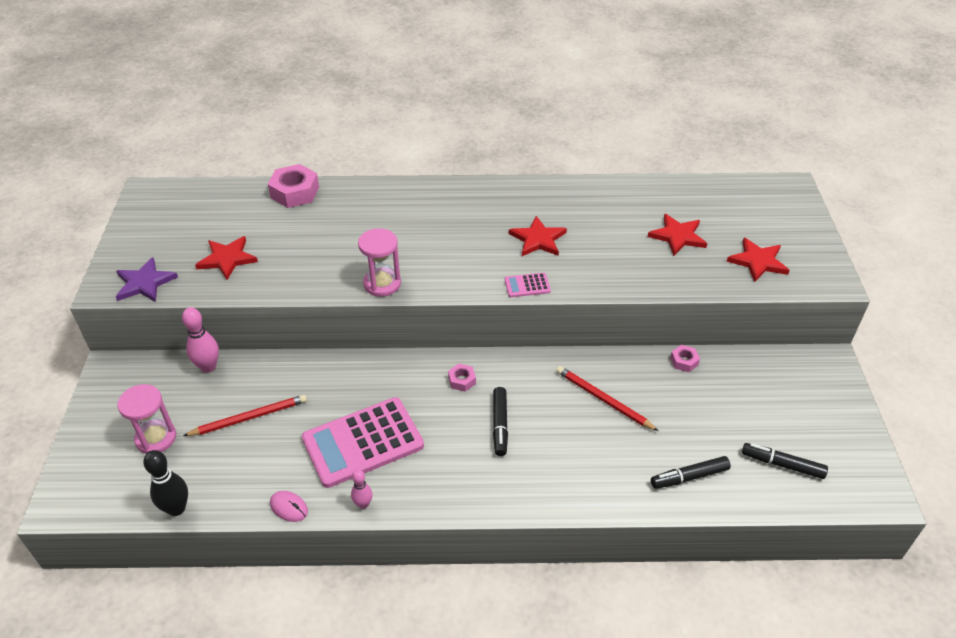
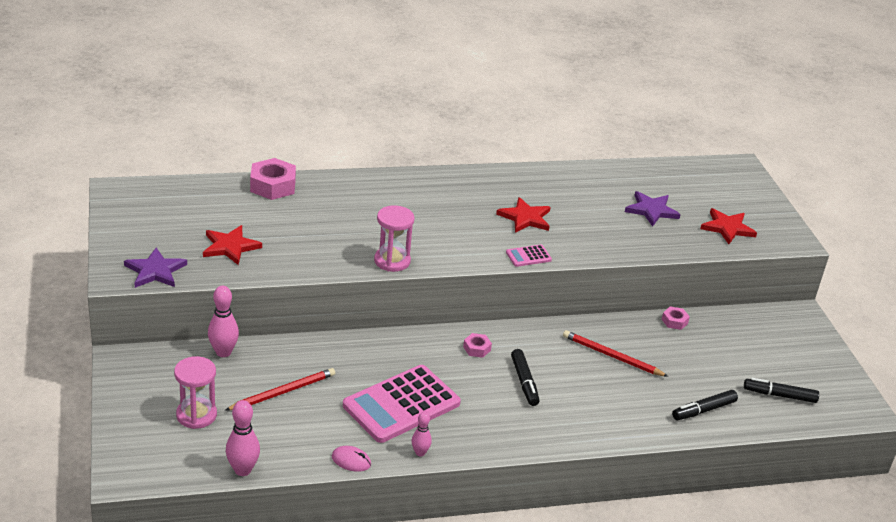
camera: 15 degrees left, 10 degrees down
black bowling pin [143,450,188,516] -> pink bowling pin [226,400,260,476]
red star [648,214,707,256] -> purple star [625,191,681,227]

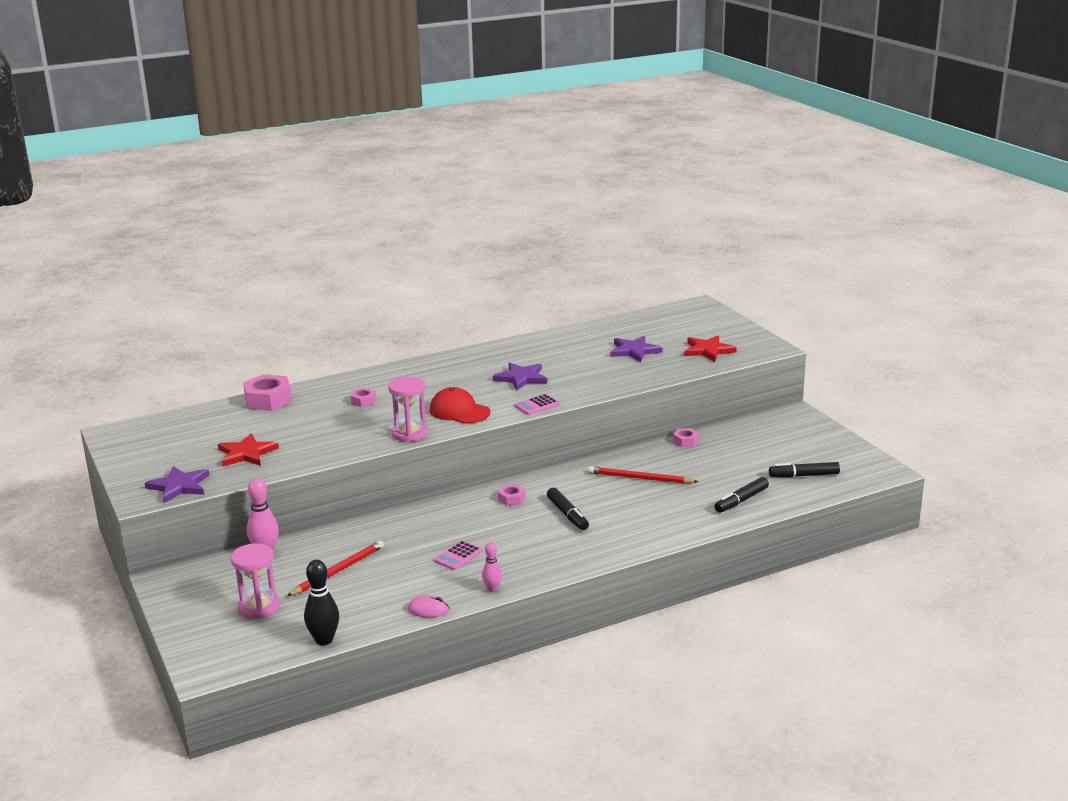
camera: 10 degrees left, 10 degrees down
pink bowling pin [226,400,260,476] -> black bowling pin [304,559,339,645]
pink calculator [343,365,461,443] -> pink calculator [434,540,482,570], size x0.43
red star [496,197,550,233] -> purple star [493,362,547,391]
none -> pink nut [351,388,376,407]
none -> red cap [430,387,490,424]

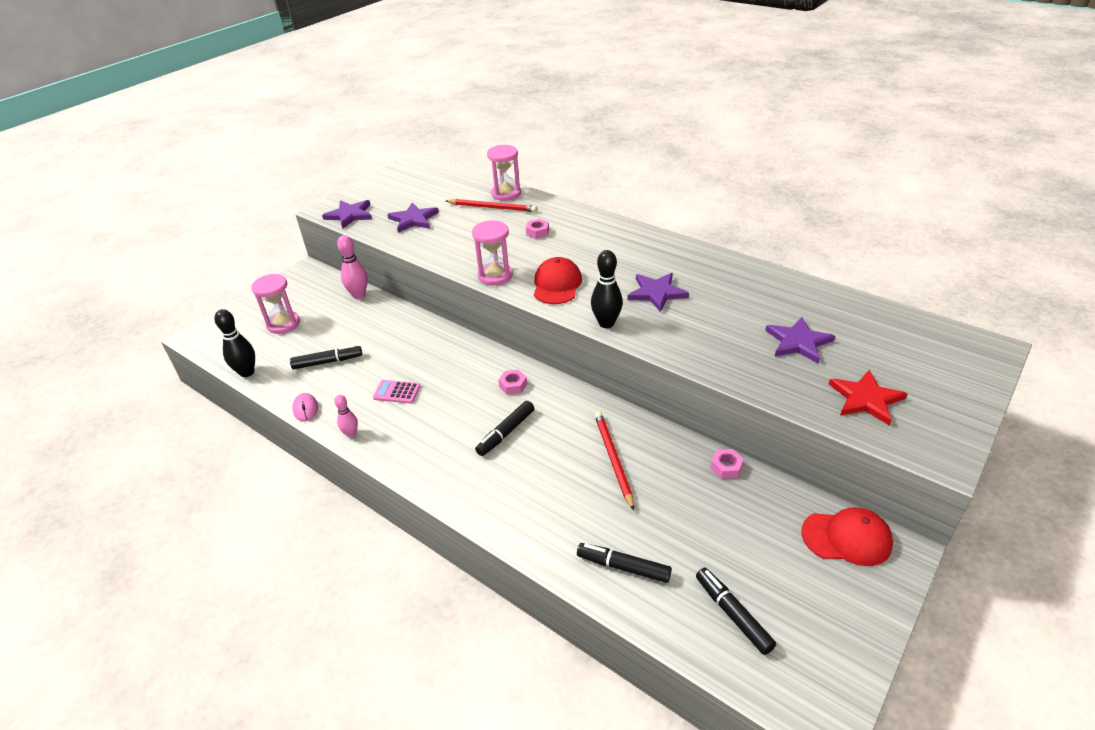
camera: 65 degrees right, 15 degrees up
red star [218,433,279,466] -> purple star [387,202,439,233]
pink nut [243,374,292,411] -> pink hourglass [487,145,521,201]
red pencil [287,540,384,596] -> red pencil moved to [446,199,537,212]
pink calculator [515,394,560,415] -> black bowling pin [591,250,623,328]
none -> black marker [290,345,362,369]
none -> red cap [801,507,893,566]

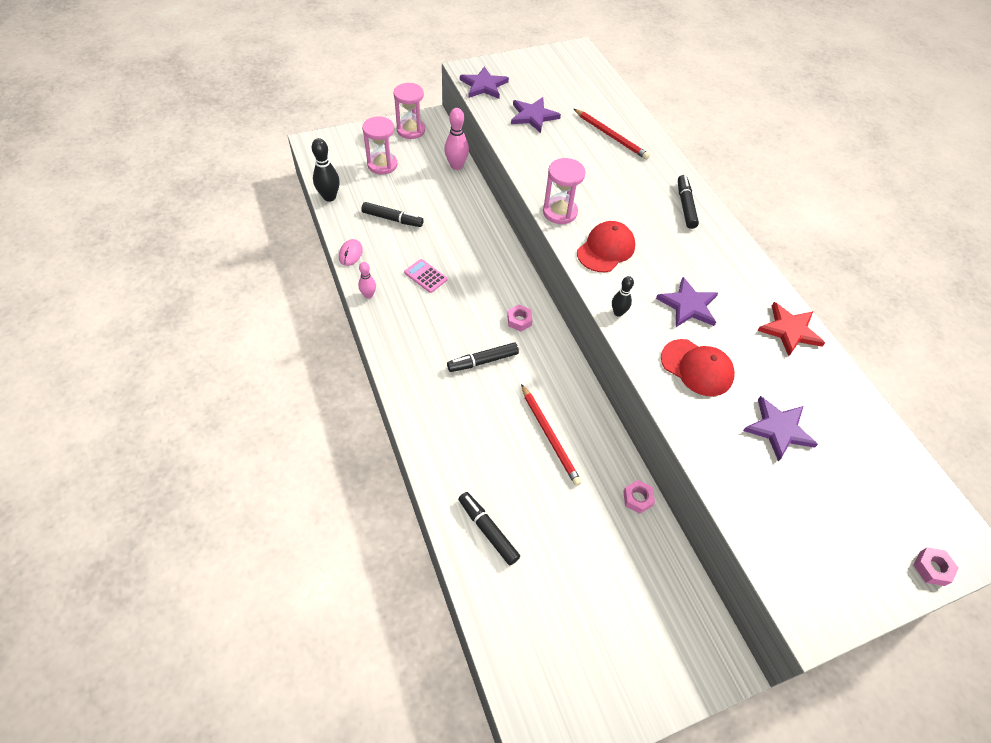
camera: 25 degrees right, 15 degrees up
pink hourglass [487,145,521,201] -> pink hourglass moved to [393,83,425,139]
pink nut [526,219,549,239] -> pink nut moved to [913,547,959,586]
black bowling pin [591,250,623,328] -> black bowling pin [612,276,634,317], size x0.61
red pencil [595,412,634,511] -> red pencil turned 135 degrees clockwise [521,384,582,486]
black marker [696,568,776,655] -> black marker moved to [678,175,699,229]
red cap [801,507,893,566] -> red cap moved to [661,339,735,396]
red star [829,370,907,426] -> red star moved to [757,302,825,356]

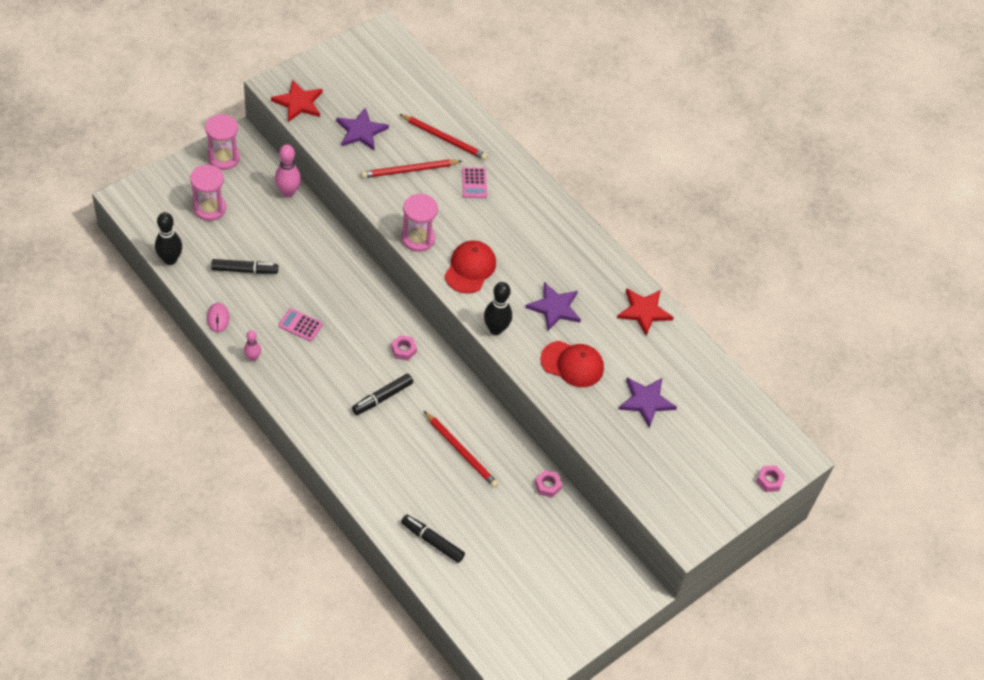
camera: 20 degrees left, 0 degrees up
purple star [460,66,509,99] -> red star [271,79,323,122]
black bowling pin [612,276,634,317] -> black bowling pin [484,282,512,335], size x1.63
black marker [678,175,699,229] -> none
none -> red pencil [361,160,462,178]
none -> pink calculator [462,167,487,198]

